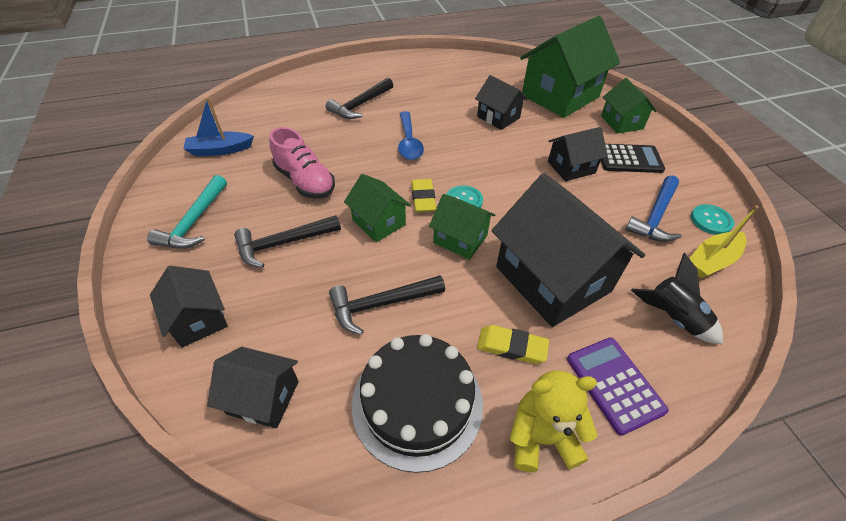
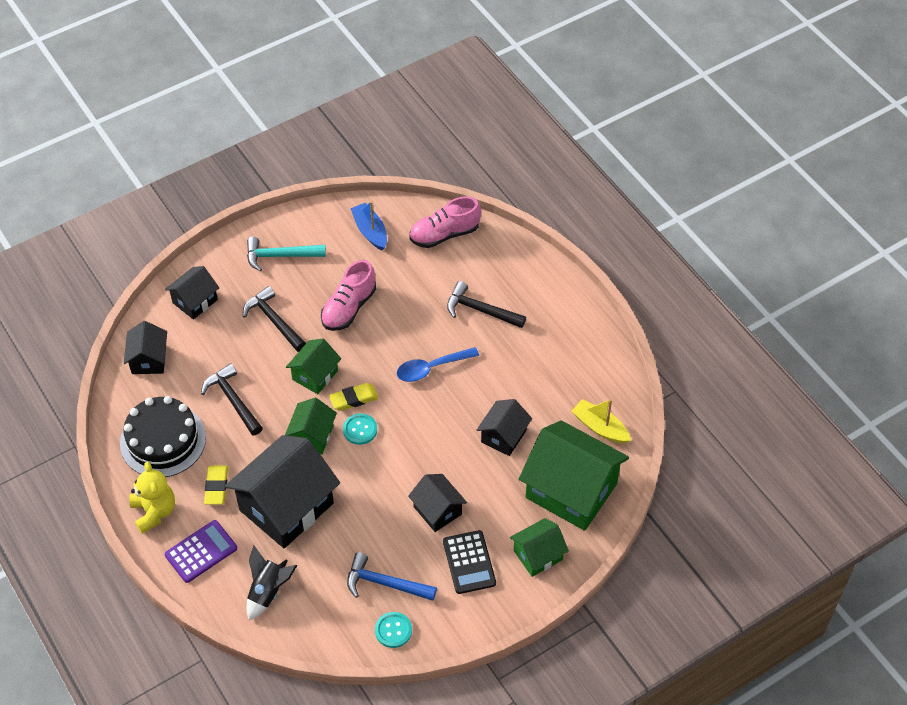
camera: 75 degrees right, 5 degrees up
yellow boat [689,205,759,278] -> yellow boat moved to [572,399,631,444]
none -> pink shoe [410,196,481,248]

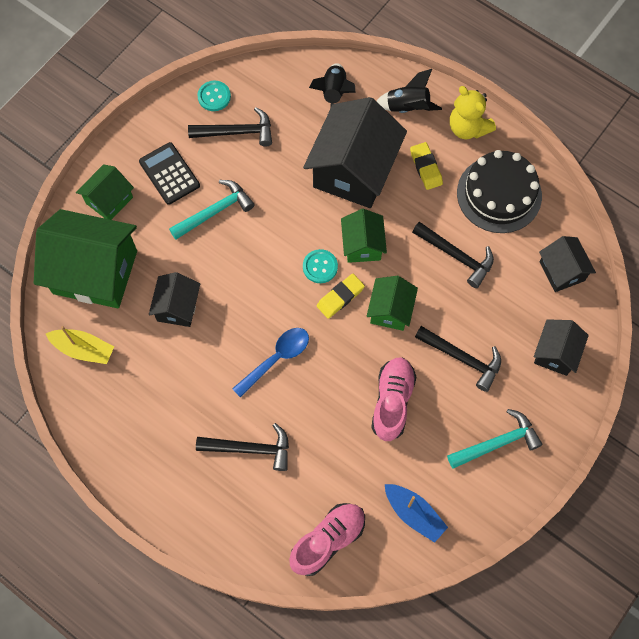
camera: 160 degrees right, 15 degrees up
purple calculator [165,520,237,583] -> black rocket [377,69,442,113]
blue hammer [347,552,437,601] -> black hammer [188,107,272,147]
black house [408,474,467,532] -> turquoise hammer [169,180,255,239]

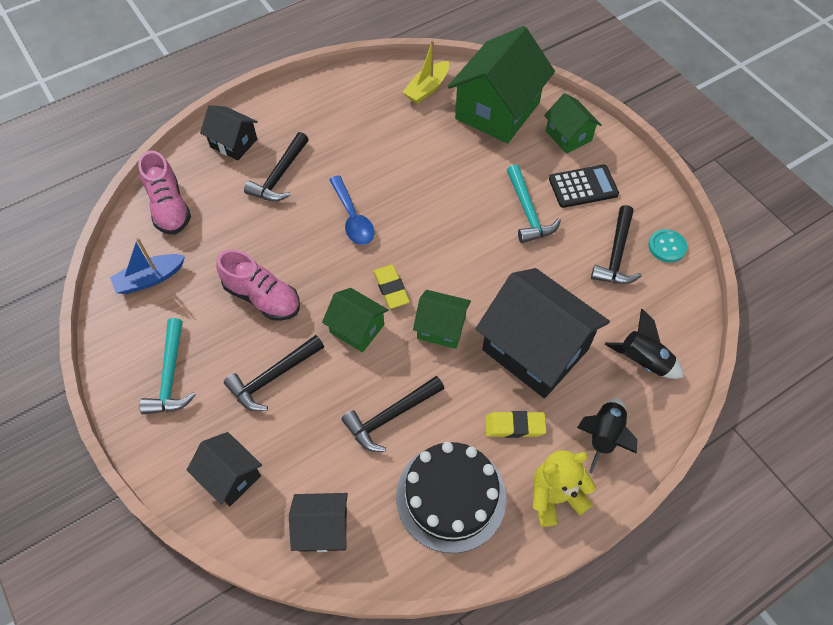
camera: 110 degrees right, 10 degrees down
black house [149,272,200,327] -> black house moved to [200,105,258,160]
turquoise button [303,249,338,283] -> none

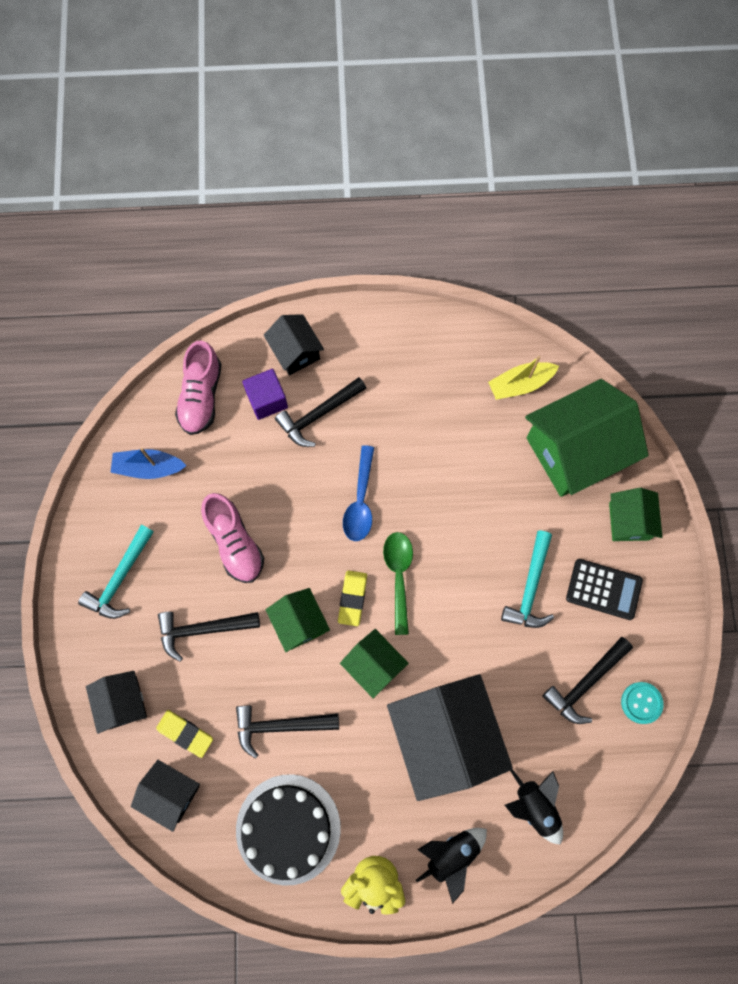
camera: 30 degrees right, 15 degrees up
yellow eraser [485,411,546,438] -> yellow eraser moved to [156,710,213,758]
none -> purple cube [242,369,288,420]
none -> green spoon [383,532,413,635]

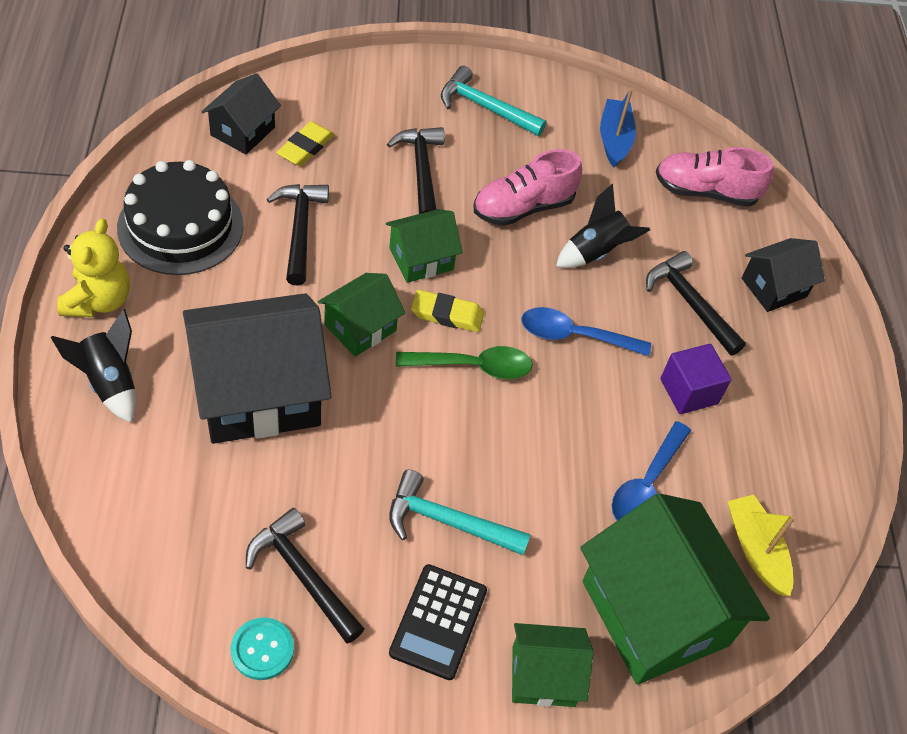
camera: 85 degrees right, 20 degrees down
black house [86,671,147,734] -> none
purple cube [242,369,288,420] -> purple cube moved to [661,344,731,414]
black rocket [505,769,563,845] -> black rocket moved to [556,183,650,268]
none -> blue spoon [612,421,691,521]

